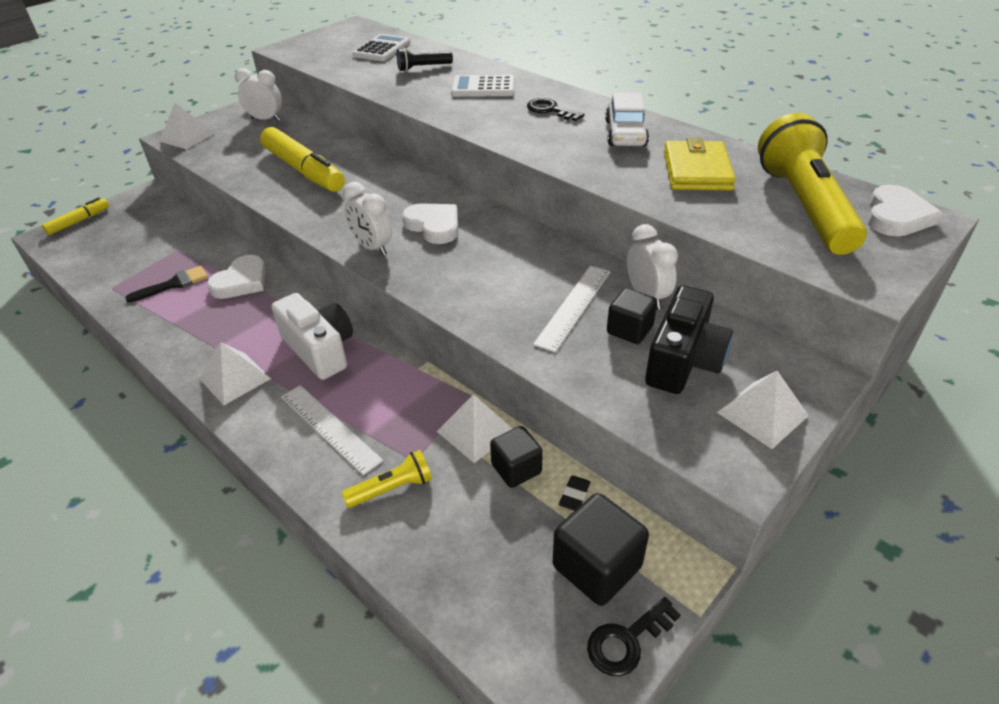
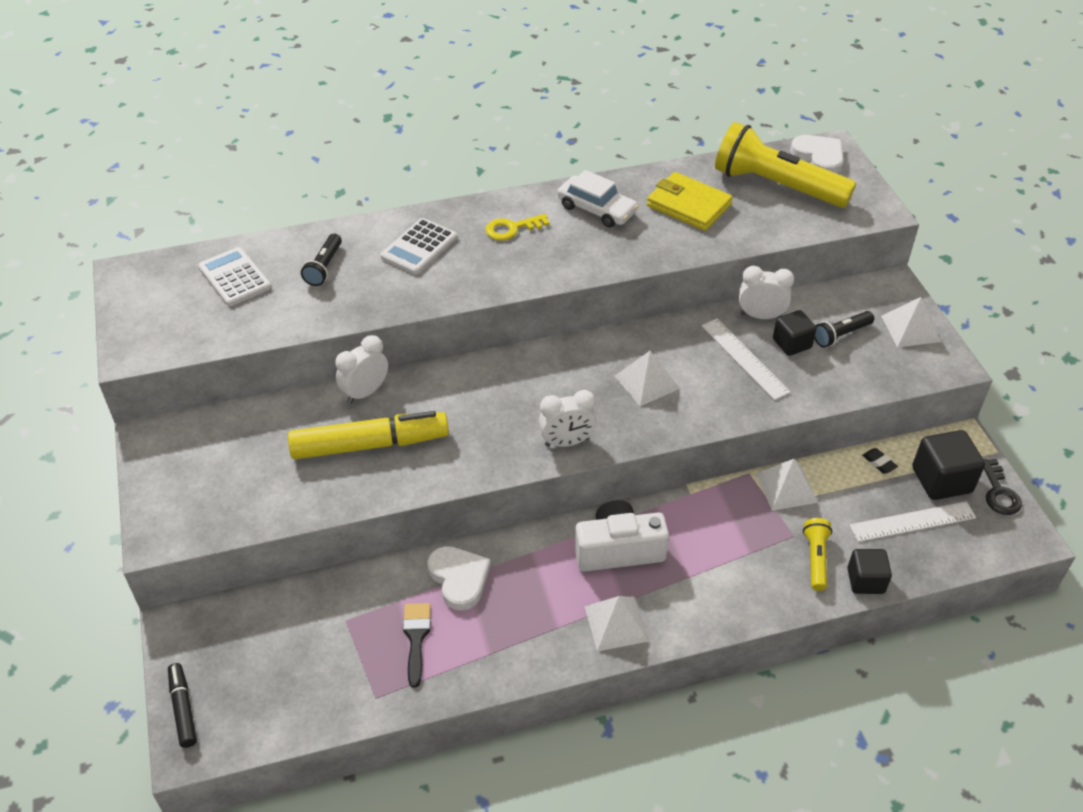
camera: 60 degrees left, 5 degrees up
yellow marker [42,197,109,235] -> black marker [168,663,197,748]
white pyramid [159,103,215,149] -> white pyramid moved to [615,351,680,406]
white clock [235,68,282,121] -> white clock moved to [335,335,388,404]
white ruler [281,385,383,475] -> white ruler moved to [849,501,976,542]
white heart [402,204,458,244] -> none
black cube [490,426,543,488] -> black cube moved to [847,549,892,594]
black key [527,98,585,121] -> yellow key [485,214,550,241]
black camera [645,285,733,394] -> black flashlight [814,311,874,348]

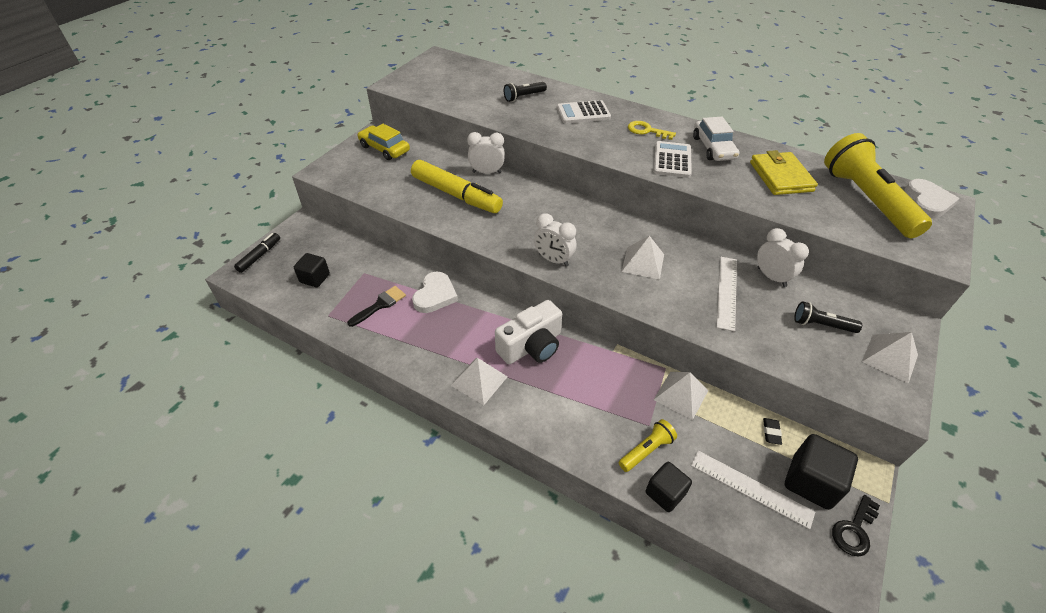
camera: 45 degrees right, 0 degrees up
white calculator [198,247,271,306] -> white calculator moved to [654,141,692,178]
white camera [575,500,669,572] -> white camera turned 105 degrees clockwise [495,300,562,364]
black cube [773,310,817,356] -> black cube moved to [294,253,330,287]
none -> yellow car [358,124,410,160]

